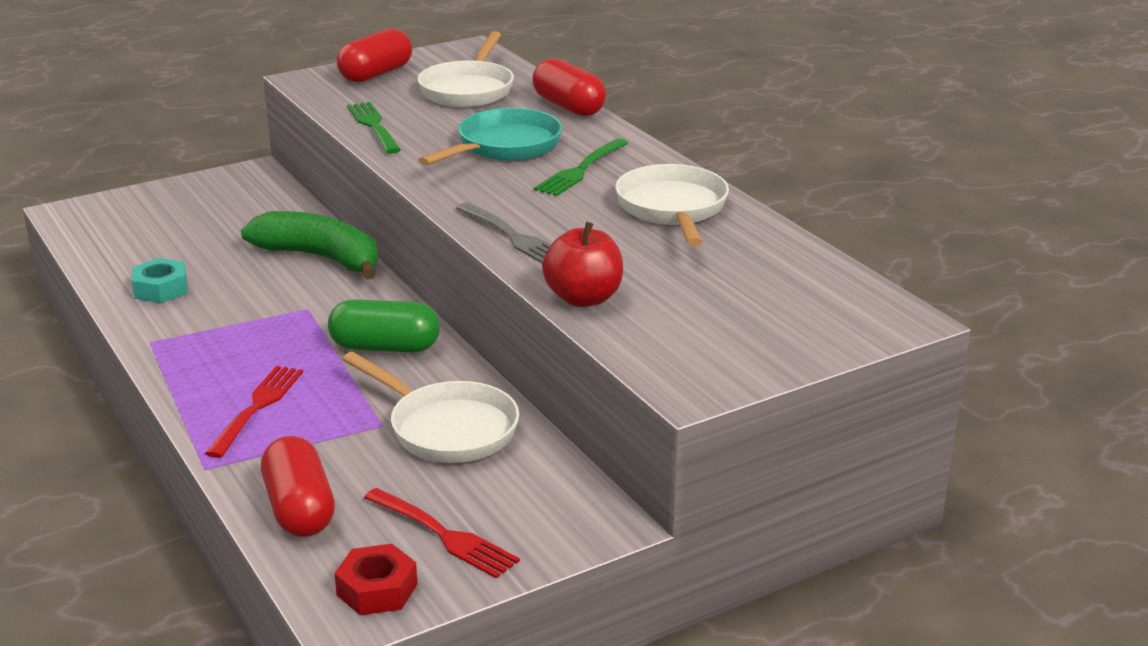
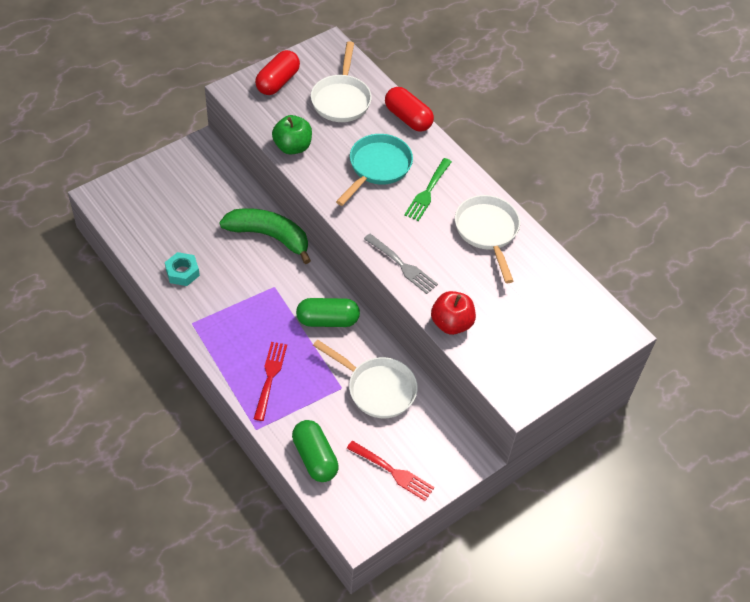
camera: 10 degrees left, 25 degrees up
red capsule [261,436,335,537] -> green capsule [292,420,339,482]
red nut [334,544,418,615] -> none
green fork [347,102,401,154] -> green apple [272,115,312,154]

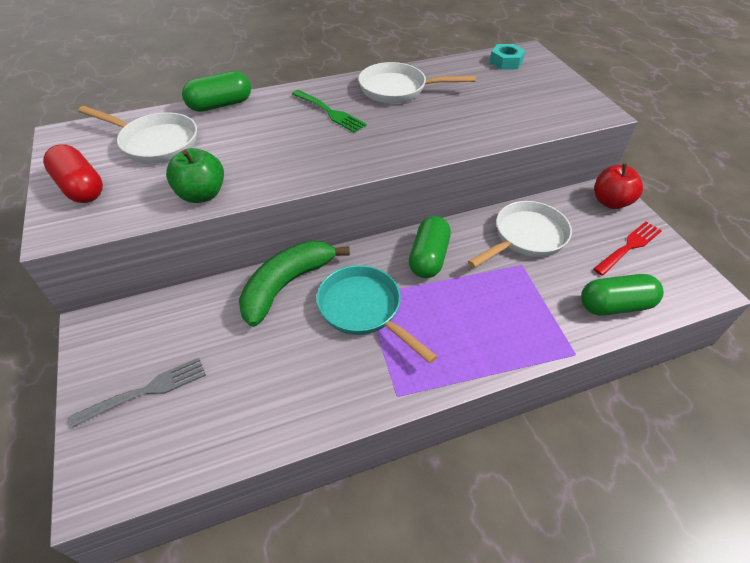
camera: 70 degrees left, 5 degrees down
turquoise nut [165,252,200,286] -> turquoise nut moved to [489,44,525,70]
red fork [254,342,287,421] -> none
turquoise pan [336,134,413,206] -> turquoise pan moved to [316,265,438,364]
grey fork [364,234,438,294] -> grey fork moved to [70,358,206,427]
red capsule [385,87,434,132] -> green capsule [182,71,251,112]
red apple [431,291,476,335] -> red apple moved to [594,163,643,209]

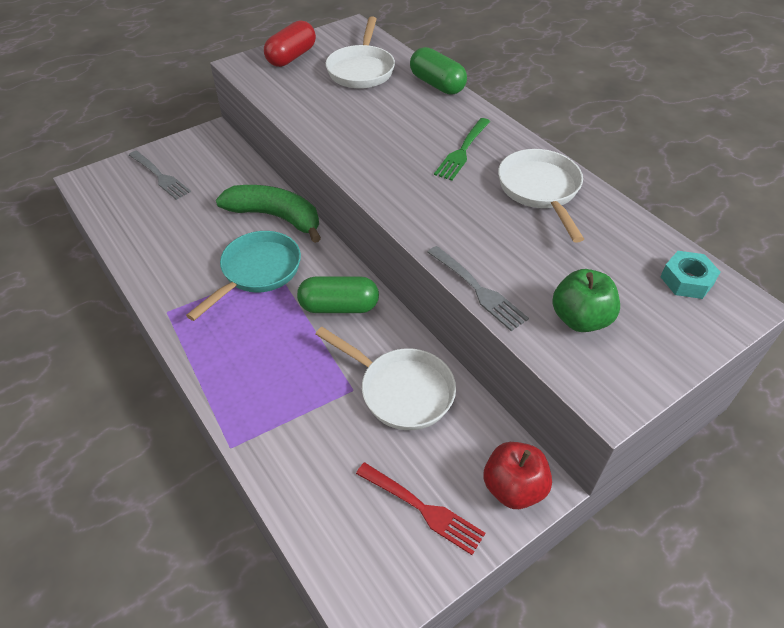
camera: 75 degrees right, 0 degrees up
green apple [166,148,224,203] -> green apple moved to [552,269,620,332]
green capsule [581,274,664,316] -> none
none -> grey fork [428,246,529,331]

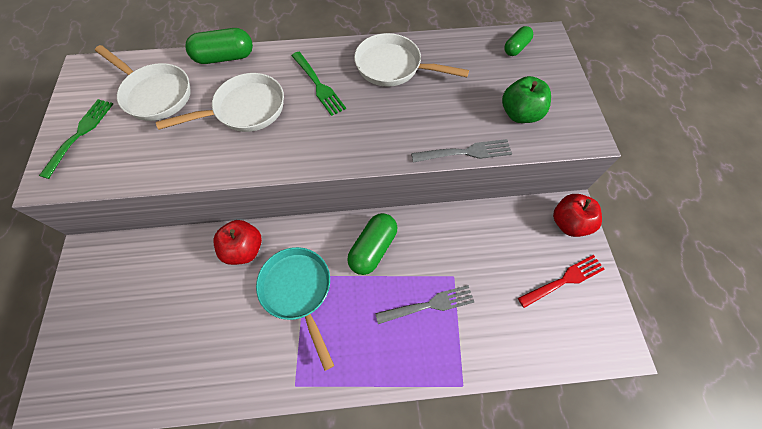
camera: 60 degrees left, 15 degrees up
grey fork [129,151,191,200] -> grey fork moved to [375,285,474,324]
green banana [216,185,321,243] -> red apple [213,220,262,265]
red capsule [264,20,316,67] -> green fork [39,99,113,179]
white pan [315,327,456,430] -> white pan moved to [156,73,284,132]
turquoise nut [660,251,720,299] -> green capsule [504,26,533,56]

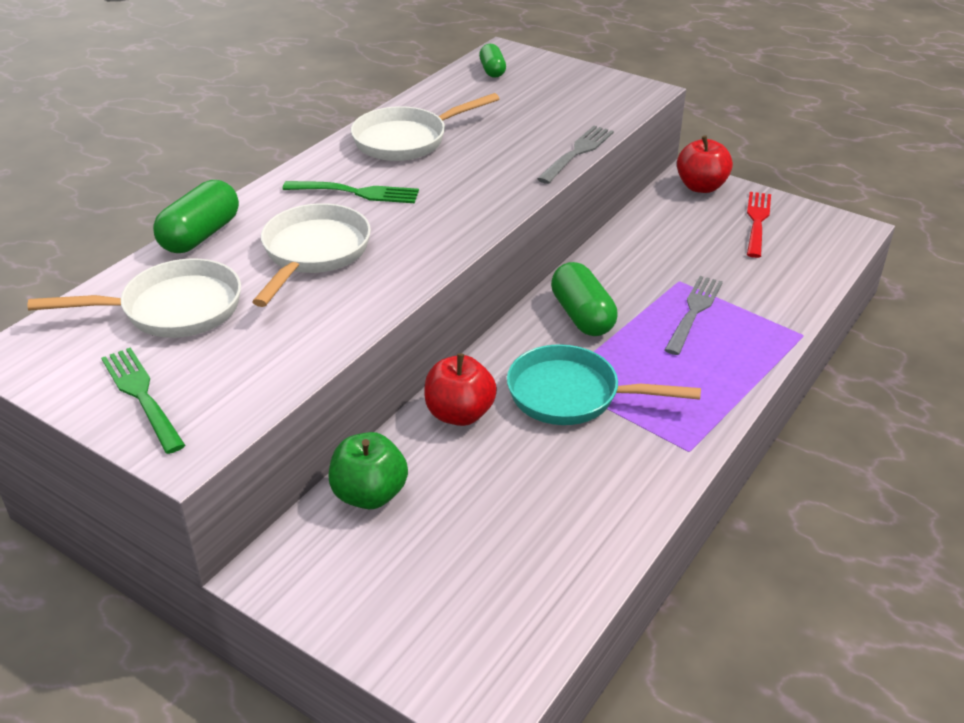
camera: 50 degrees left, 25 degrees down
green apple [502,76,551,123] -> green apple moved to [329,432,408,509]

